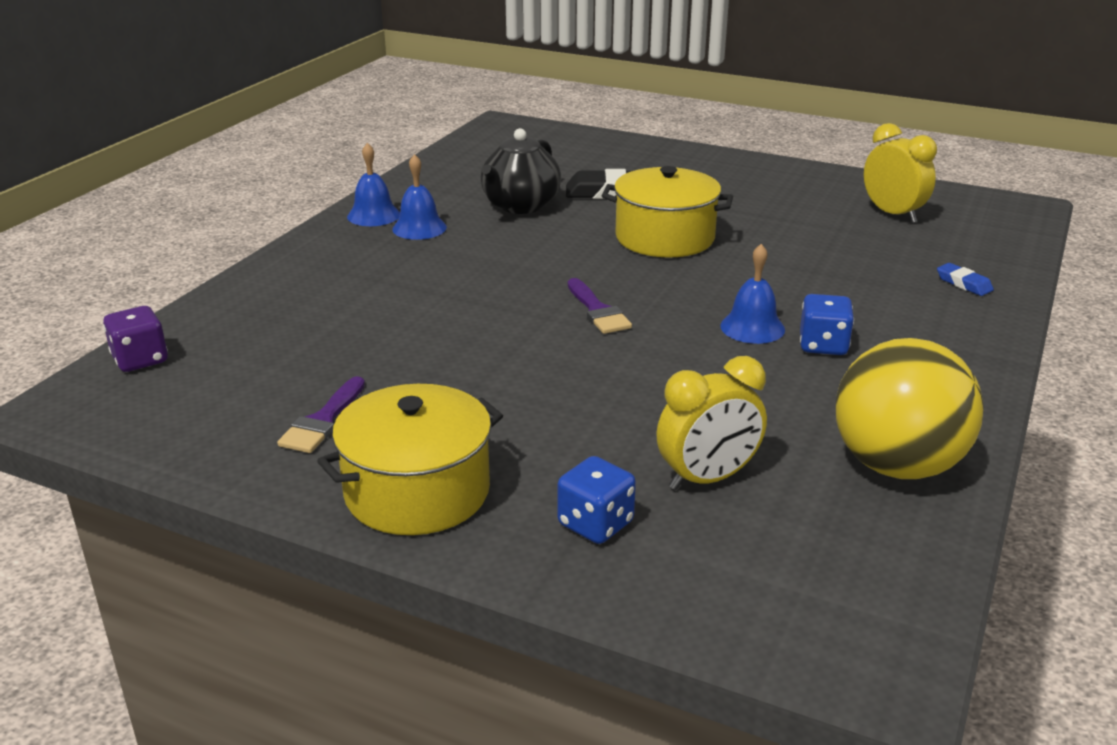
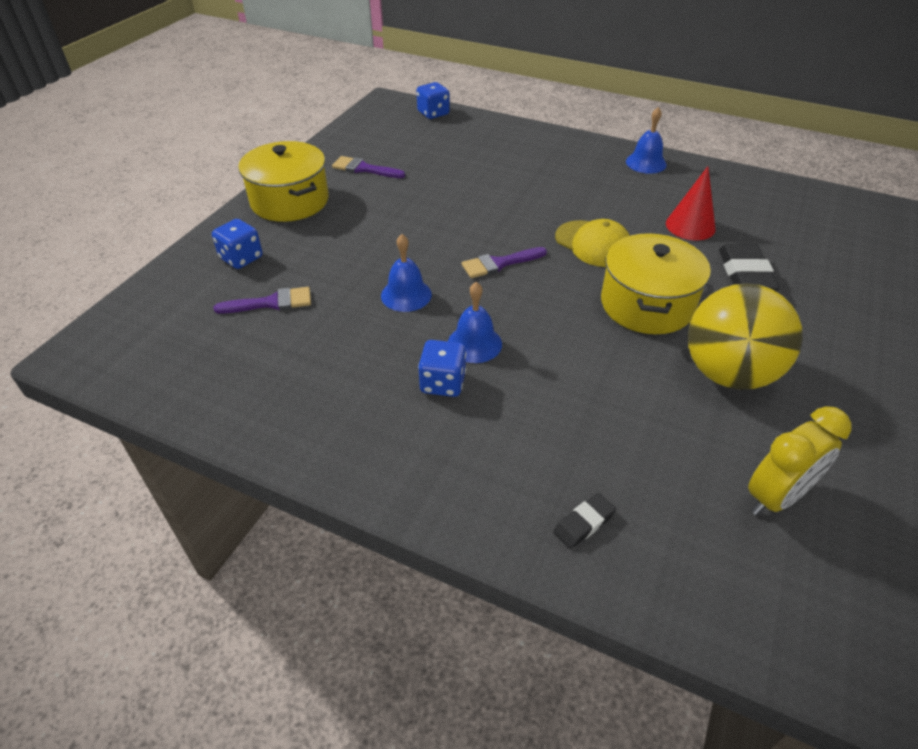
camera: 90 degrees right, 15 degrees up
purple dice [103,306,168,372] -> blue dice [416,82,450,119]
blue bell [392,154,447,240] -> blue bell moved to [381,234,432,312]
black teapot [481,128,561,214] -> red cone [666,166,716,240]
yellow clock [656,356,767,490] -> purple brush [213,287,311,314]
yellow ball [836,338,984,479] -> yellow ball moved to [688,283,803,390]
blue eraser [937,263,994,296] -> black eraser [553,493,616,549]
none -> yellow cap [555,219,630,267]

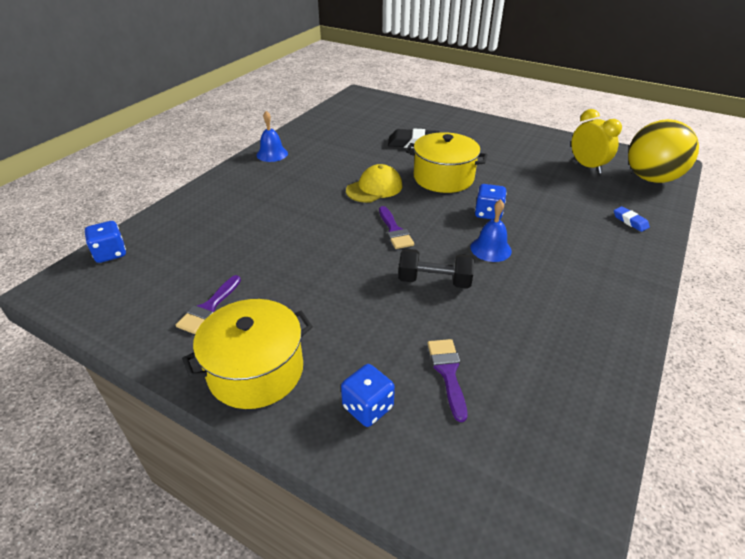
camera: 85 degrees left, 5 degrees down
blue bell [381,234,432,312] -> black dumbbell [398,249,475,289]
blue dice [418,340,466,397] -> blue dice moved to [475,184,507,220]
black eraser [553,493,616,549] -> blue eraser [614,206,650,232]
red cone [666,166,716,240] -> none
yellow ball [688,283,803,390] -> yellow ball moved to [628,119,699,183]

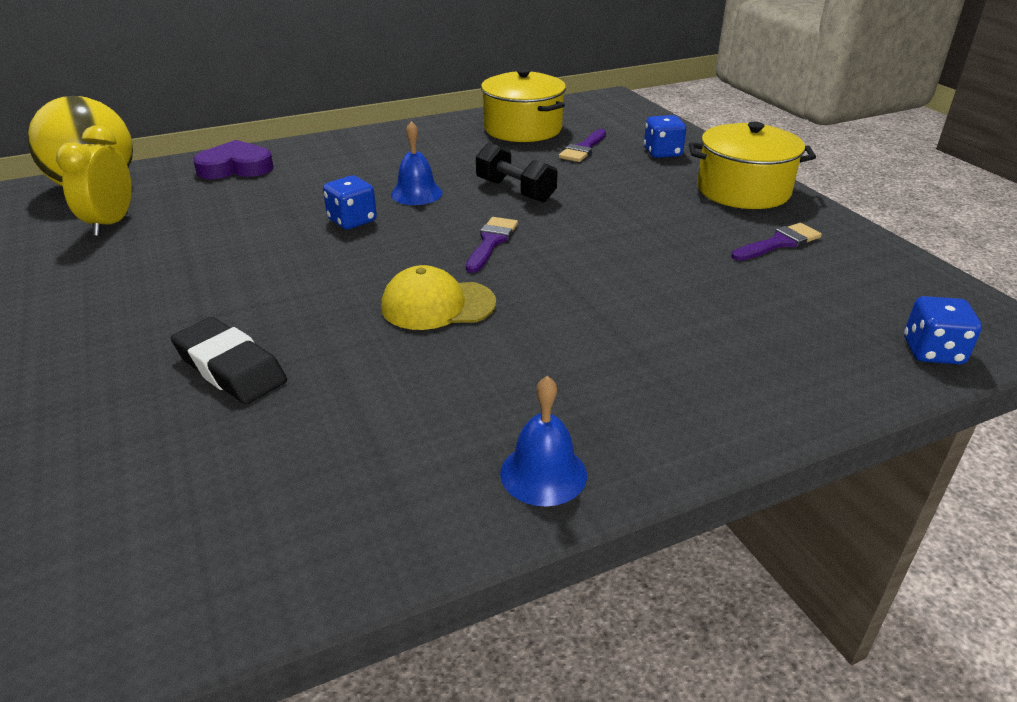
camera: 145 degrees left, 5 degrees down
yellow pot [406,132,488,193] -> yellow pot moved to [481,68,566,142]
blue eraser [614,206,650,232] -> purple heart [193,140,274,179]

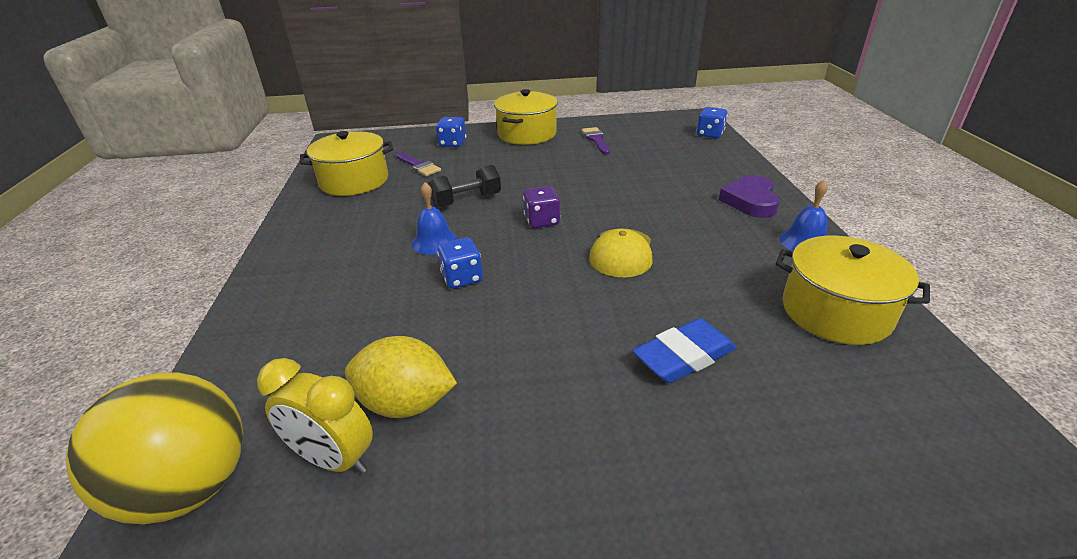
camera: 70 degrees left, 0 degrees up
black eraser [171,317,287,404] -> blue eraser [632,318,736,383]
purple heart [193,140,274,179] -> purple heart moved to [719,175,779,218]
purple brush [466,217,518,273] -> purple dice [523,186,560,228]
none -> yellow lemon [345,336,457,418]
none -> yellow pot [776,236,930,345]

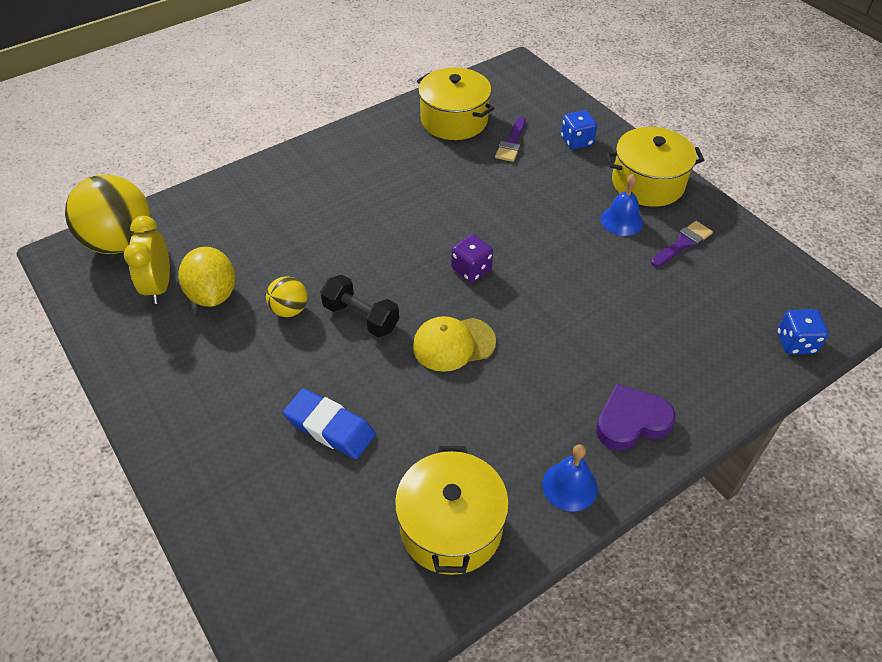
camera: 60 degrees right, 15 degrees up
blue bell [412,182,458,255] -> blue bell moved to [601,174,643,236]
black dumbbell [428,165,501,208] -> black dumbbell moved to [320,275,399,337]
blue dice [437,238,483,289] -> none
none -> yellow ball [266,277,307,317]

